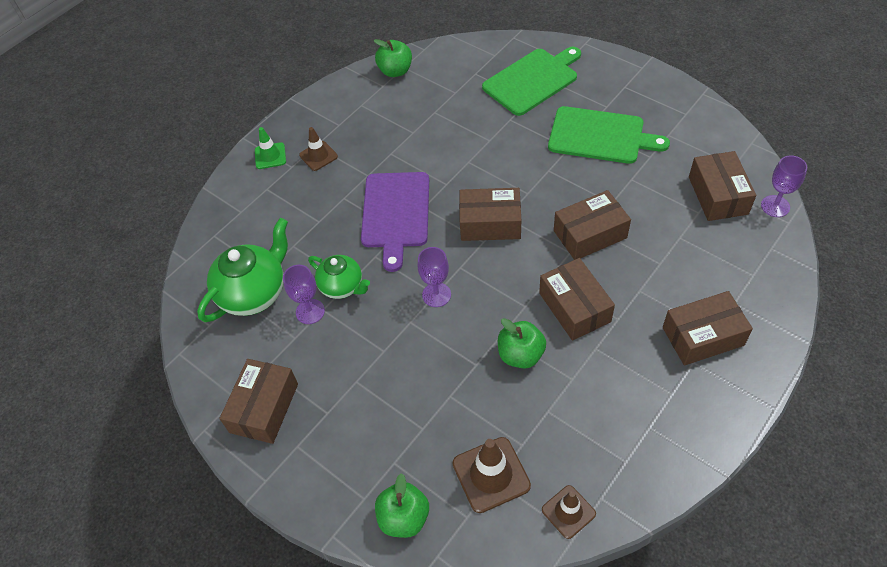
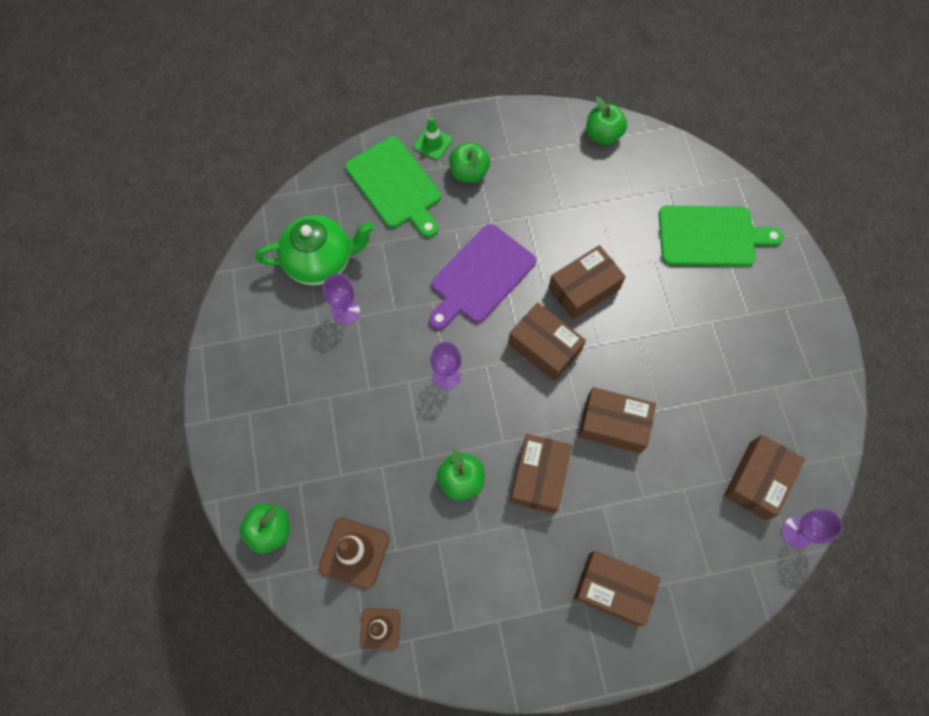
camera: 35 degrees right, 15 degrees up
brown box [219,359,298,444] -> brown box moved to [548,245,626,319]
brown traffic cone [299,127,338,171] -> green apple [449,142,490,183]
green teapot [308,255,370,299] -> none
green cutting board [548,106,670,164] -> green cutting board moved to [345,136,441,238]

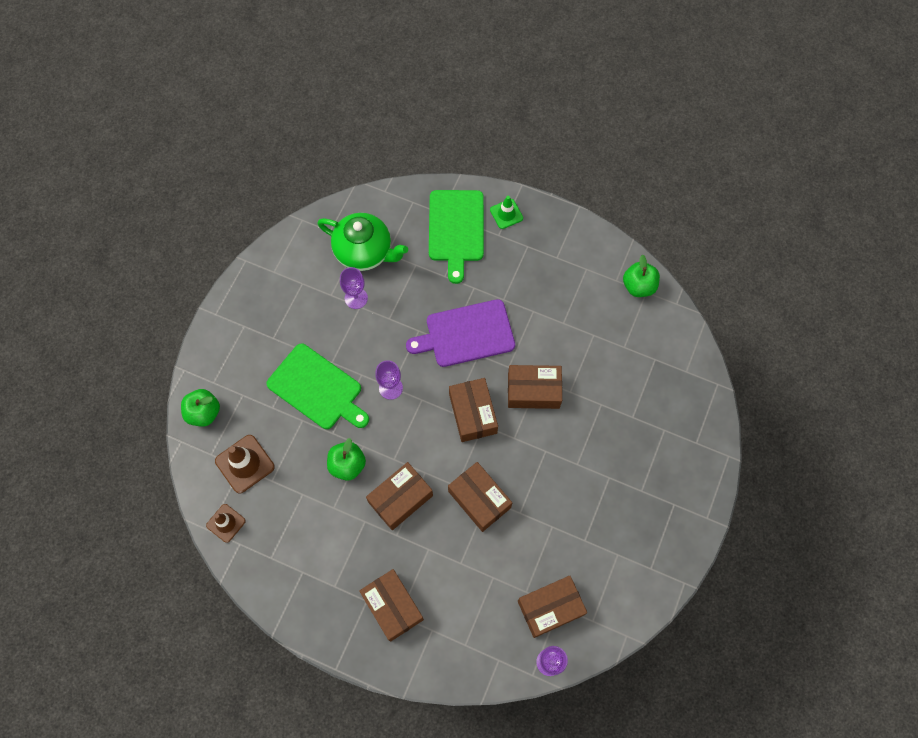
camera: 35 degrees right, 0 degrees up
green apple [449,142,490,183] -> none
green cutting board [659,206,783,266] -> green cutting board moved to [267,344,369,429]

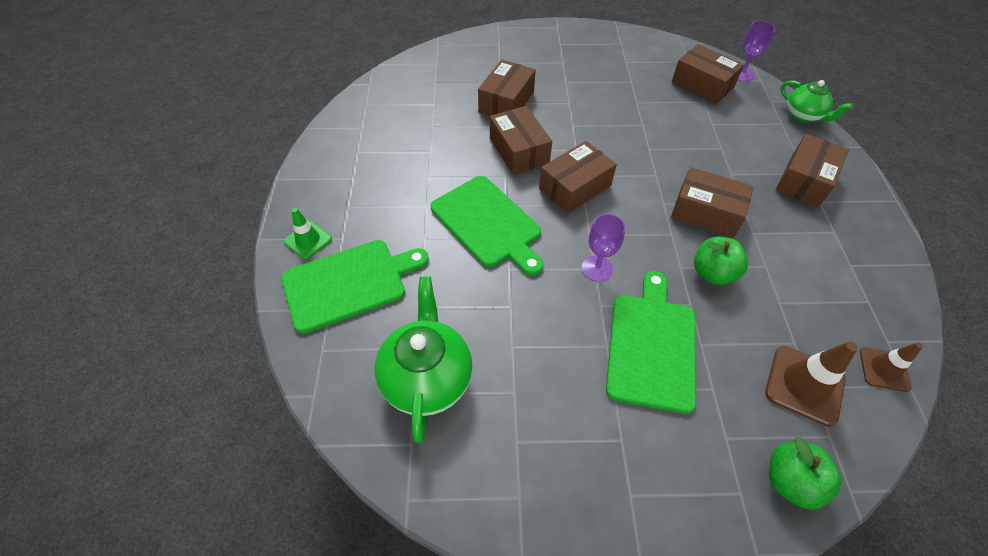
camera: 115 degrees left, 15 degrees down
purple goblet [340,267,368,309] -> none
purple cutting board [406,299,515,367] -> green cutting board [431,176,543,276]
brown box [448,462,512,532] -> brown box moved to [478,60,536,115]
green apple [623,255,660,297] -> none
none -> green teapot [781,80,853,123]

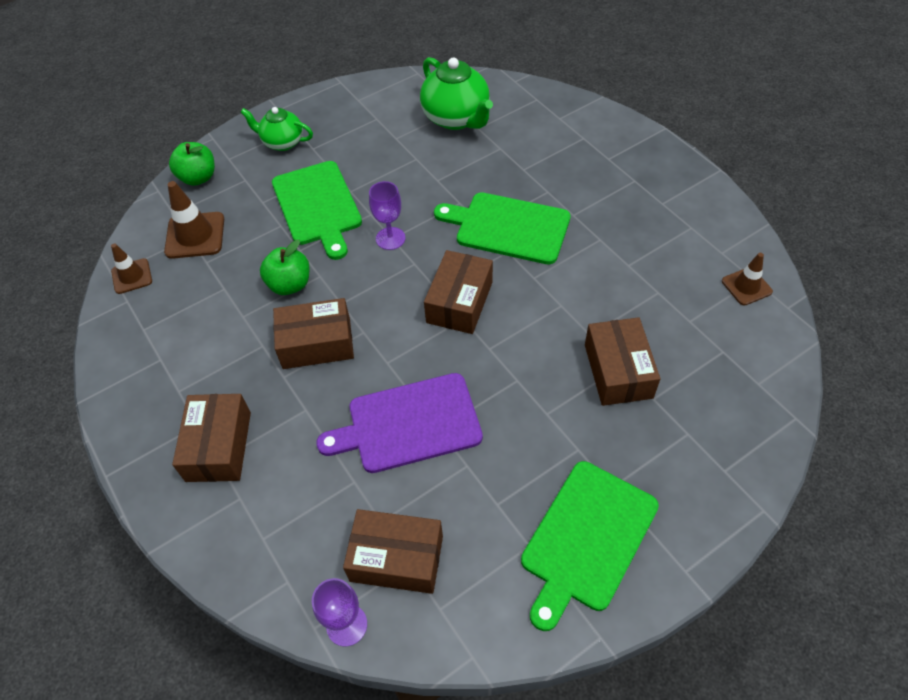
camera: 150 degrees right, 0 degrees up
green cutting board [281,240,429,334] -> green cutting board moved to [521,461,659,631]
green traffic cone [284,208,332,259] -> none
brown box [490,106,552,175] -> none
green teapot [781,80,853,123] -> green teapot moved to [240,107,313,151]
none -> purple cutting board [316,373,483,473]
none -> brown traffic cone [722,253,773,305]

